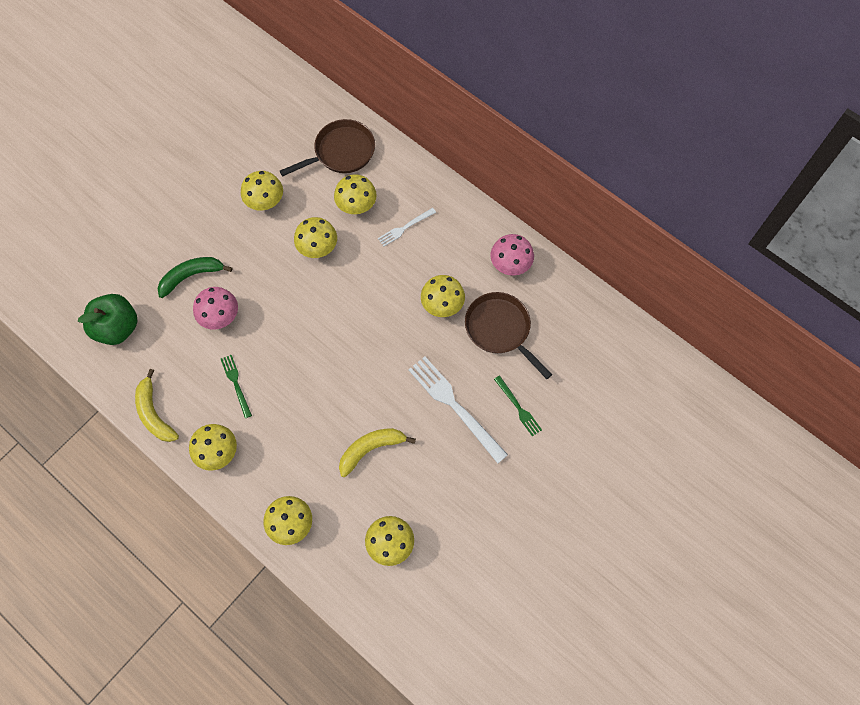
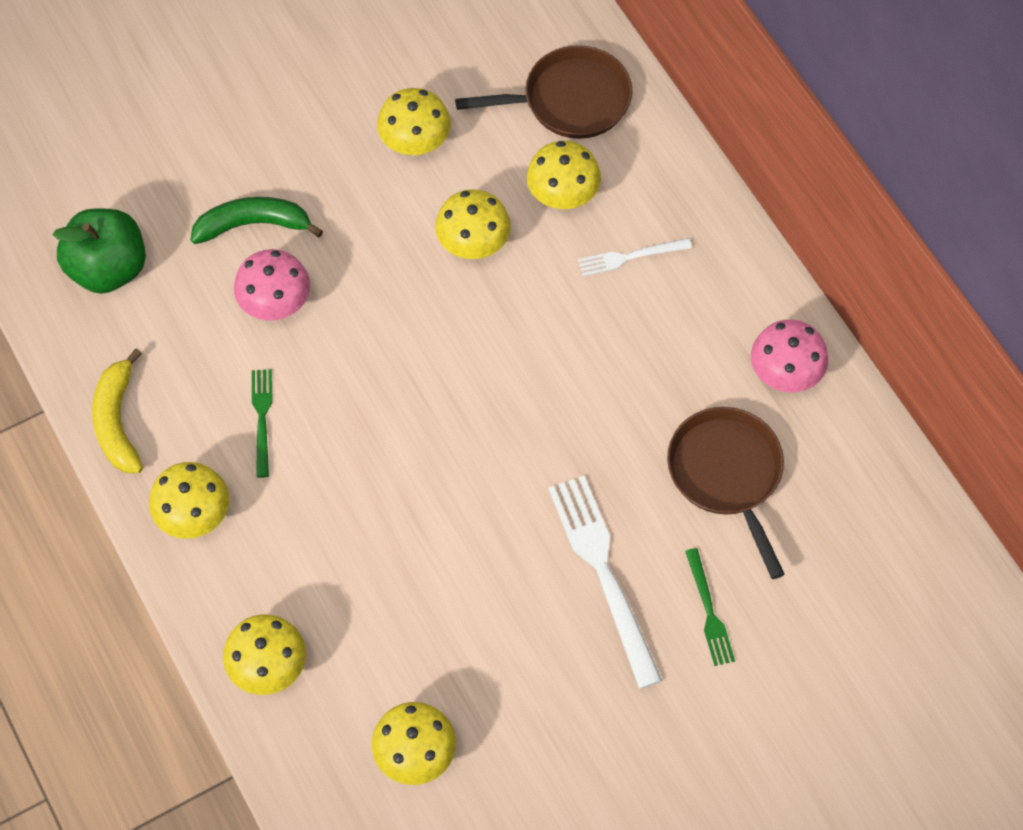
camera: 20 degrees right, 5 degrees down
yellow banana [339,428,416,477] -> none
yellow mushroom [421,275,465,317] -> none

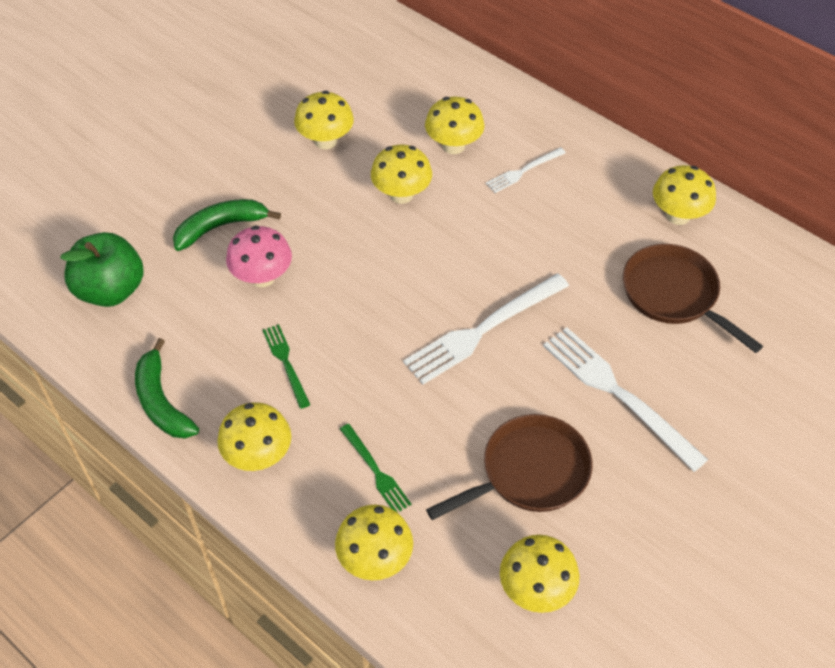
camera: 20 degrees left, 10 degrees down
yellow banana [92,348,143,473] -> green banana [135,338,199,438]
brown pan [455,45,632,139] -> brown pan moved to [426,414,592,520]
green fork [685,548,735,666] -> green fork moved to [340,424,411,513]
pink mushroom [751,320,829,392] -> yellow mushroom [653,165,716,225]
none -> white fork [403,274,569,384]

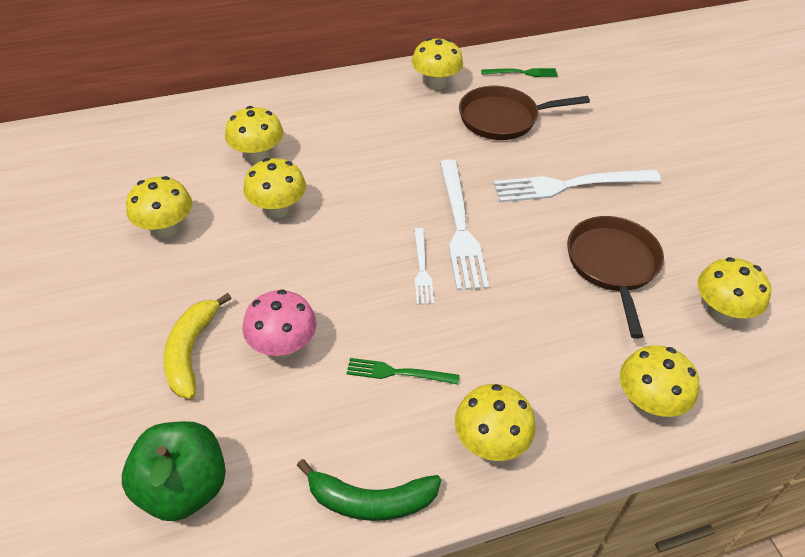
camera: 60 degrees left, 5 degrees down
green banana [173,199,281,251] -> yellow banana [163,293,232,399]
green fork [340,424,411,513] -> green fork moved to [481,68,558,77]
white fork [486,147,566,193] -> white fork moved to [414,228,434,305]

